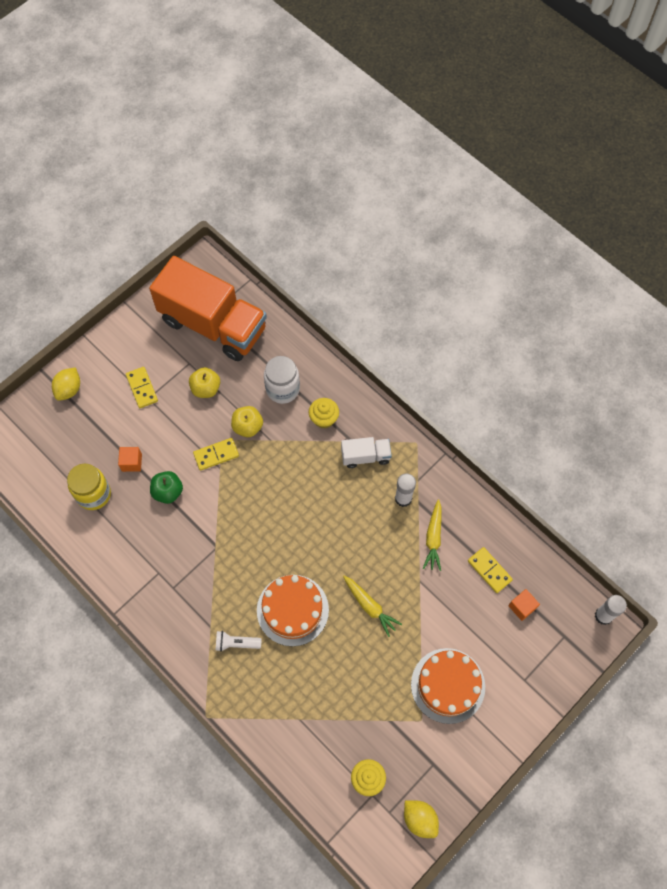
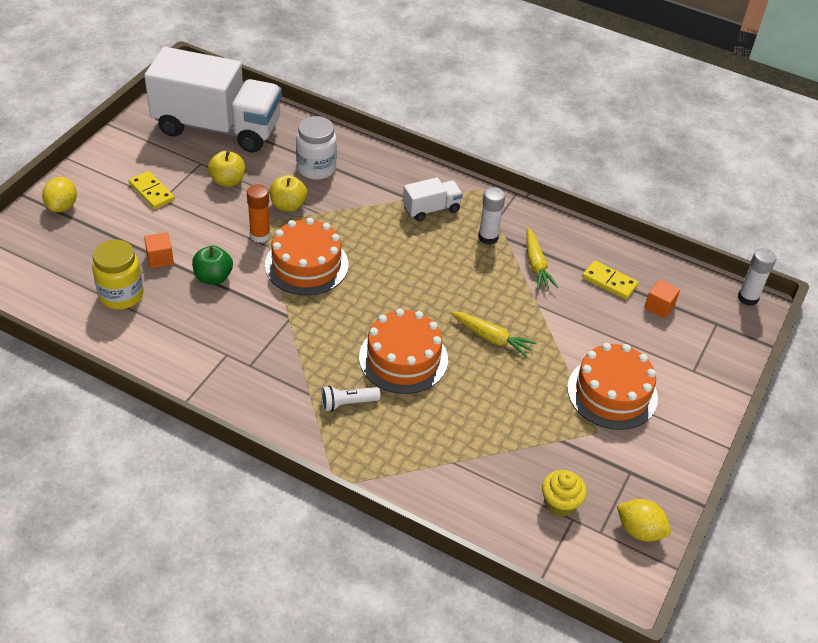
camera: 20 degrees left, 20 degrees down
orange truck [149,256,267,361] -> white truck [144,47,282,152]
yellow domino [193,438,239,471] -> orange glue stick [247,184,270,243]
yellow cupcake [309,398,339,429] -> none
none -> orange cake [265,218,348,295]

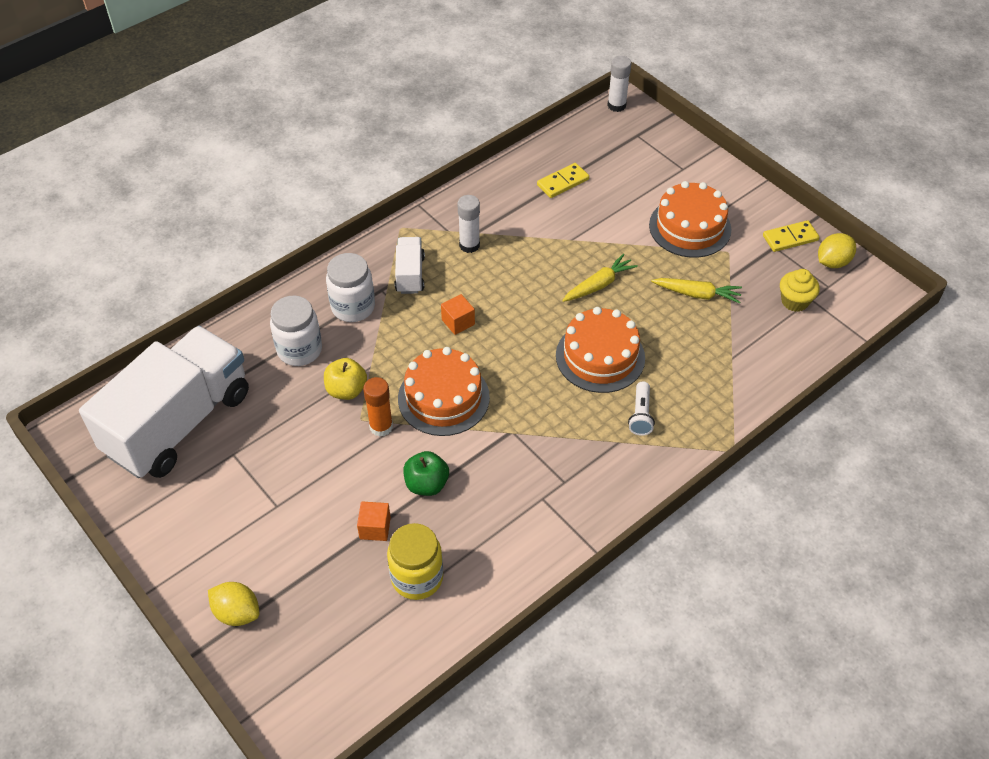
camera: 65 degrees left, 5 degrees up
yellow domino [129,171,175,209] -> yellow domino moved to [763,220,820,252]
yellow apple [208,151,245,187] -> none
yellow carrot [526,228,559,290] -> yellow carrot moved to [651,278,742,304]
orange cube [644,279,680,319] -> orange cube moved to [441,294,475,335]
none -> white jar [326,253,375,322]

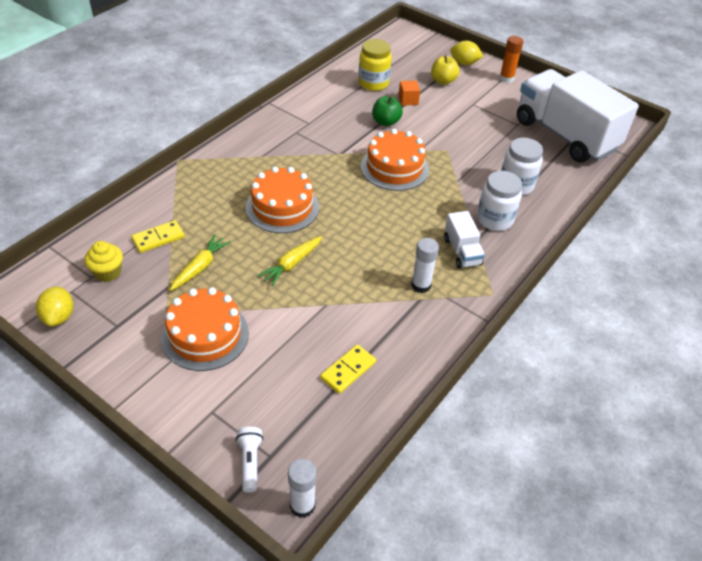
camera: 165 degrees right, 5 degrees down
white truck [79,326,249,478] -> white truck turned 120 degrees clockwise [517,69,639,163]
yellow apple [324,358,367,400] -> yellow apple moved to [431,56,460,85]
orange glue stick [363,377,393,437] -> orange glue stick moved to [499,36,523,83]
orange cube [441,294,475,335] -> none
white flashlight [628,381,655,436] -> white flashlight moved to [236,427,263,492]
yellow carrot [651,278,742,304] -> yellow carrot turned 120 degrees clockwise [170,234,231,291]
yellow domino [763,220,820,252] -> yellow domino moved to [131,220,185,253]
yellow lemon [818,233,856,268] -> yellow lemon turned 45 degrees counterclockwise [36,286,73,326]

